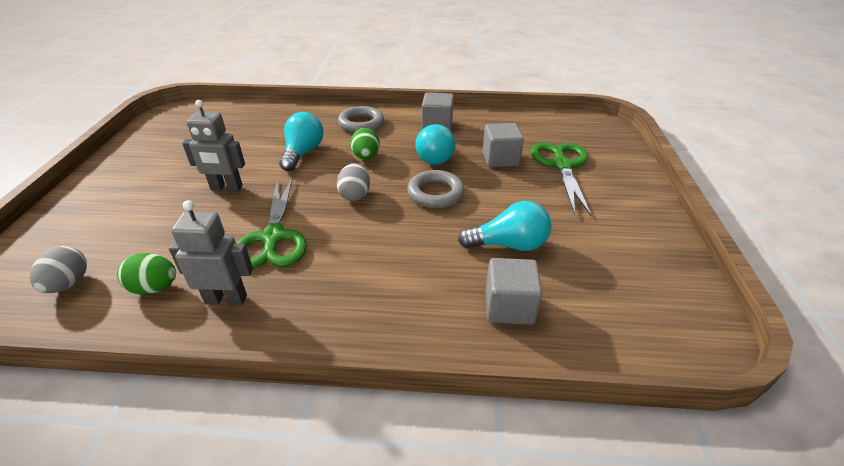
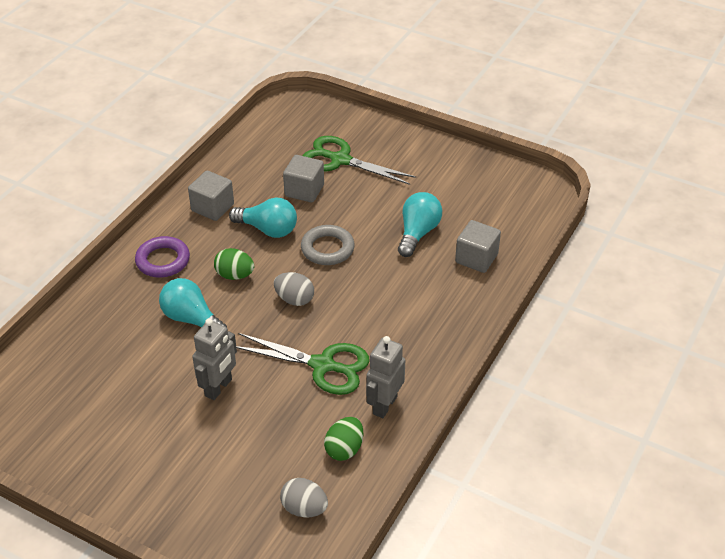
camera: 65 degrees left, 5 degrees up
grey ring [338,106,384,133] -> purple ring [135,236,190,278]

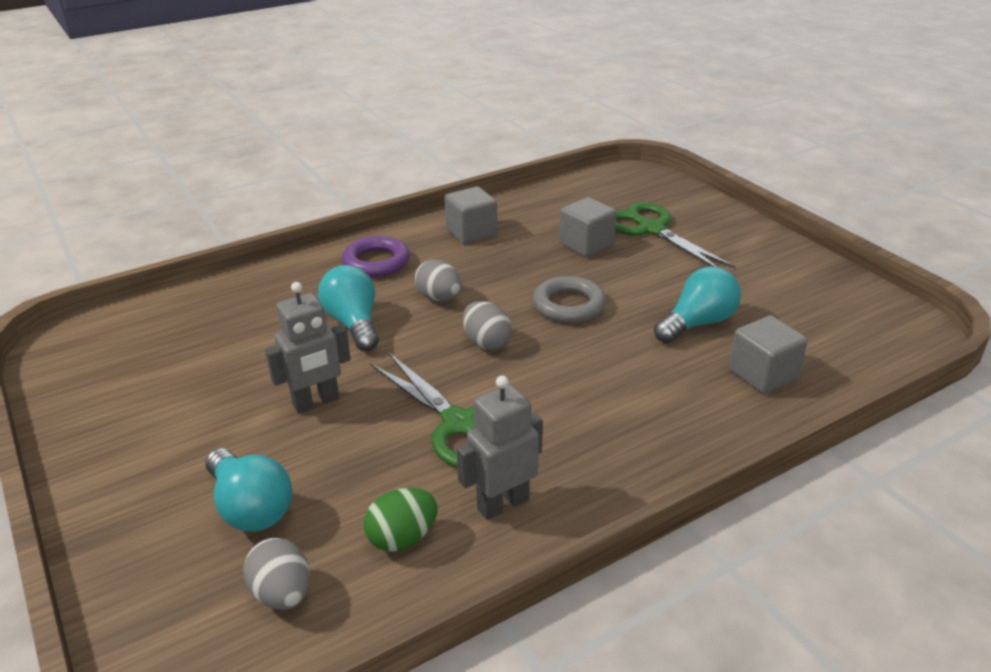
camera: 30 degrees right, 10 degrees down
green egg [214,248,254,280] -> grey egg [415,259,461,301]
turquoise light bulb [229,198,297,238] -> turquoise light bulb moved to [206,448,292,532]

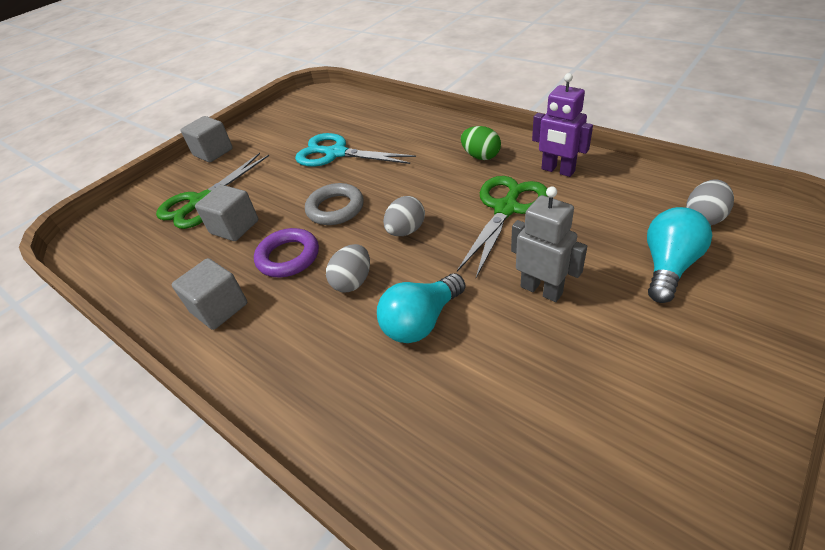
camera: 105 degrees left, 10 degrees up
purple ring [342,236,410,277] -> purple ring moved to [254,228,319,277]
green egg [364,488,438,552] -> green egg moved to [461,126,501,160]
grey robot [457,376,543,520] -> purple robot [532,73,593,177]
turquoise light bulb [654,266,741,343] -> turquoise scissors [295,133,416,167]
grey cube [729,315,808,394] -> grey cube moved to [181,116,233,162]

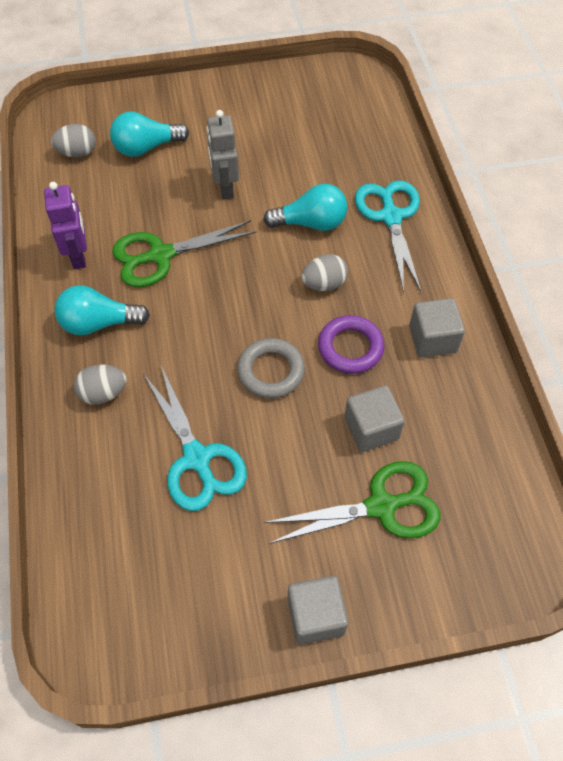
camera: 145 degrees left, 15 degrees up
grey egg [383,196,425,236] -> grey egg moved to [74,364,127,405]
green egg [461,126,501,160] -> turquoise light bulb [55,285,150,336]
none -> turquoise scissors [355,180,422,292]

